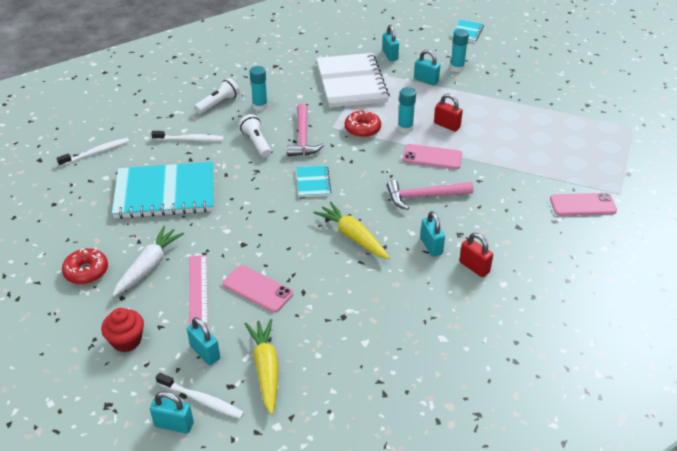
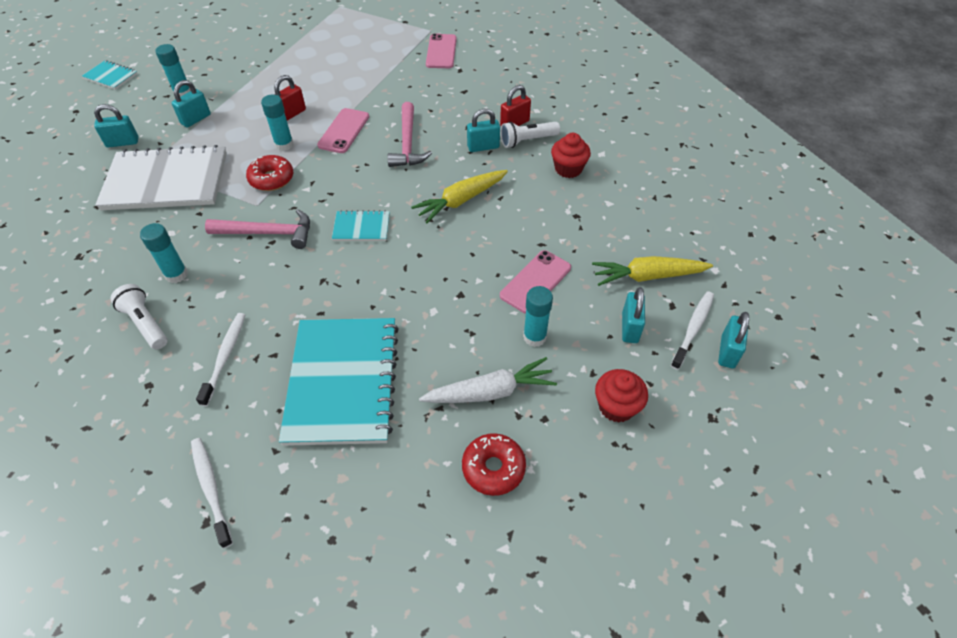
camera: 85 degrees left, 10 degrees up
white carrot [112,226,184,297] -> white carrot turned 135 degrees clockwise [419,357,557,403]
turquoise padlock [187,317,220,365] -> turquoise padlock turned 45 degrees counterclockwise [622,287,645,343]
pink ruler [189,255,208,326] -> turquoise glue stick [523,286,553,347]
white flashlight [239,114,271,158] -> white flashlight moved to [500,122,560,148]
none -> red cupcake [551,133,591,178]

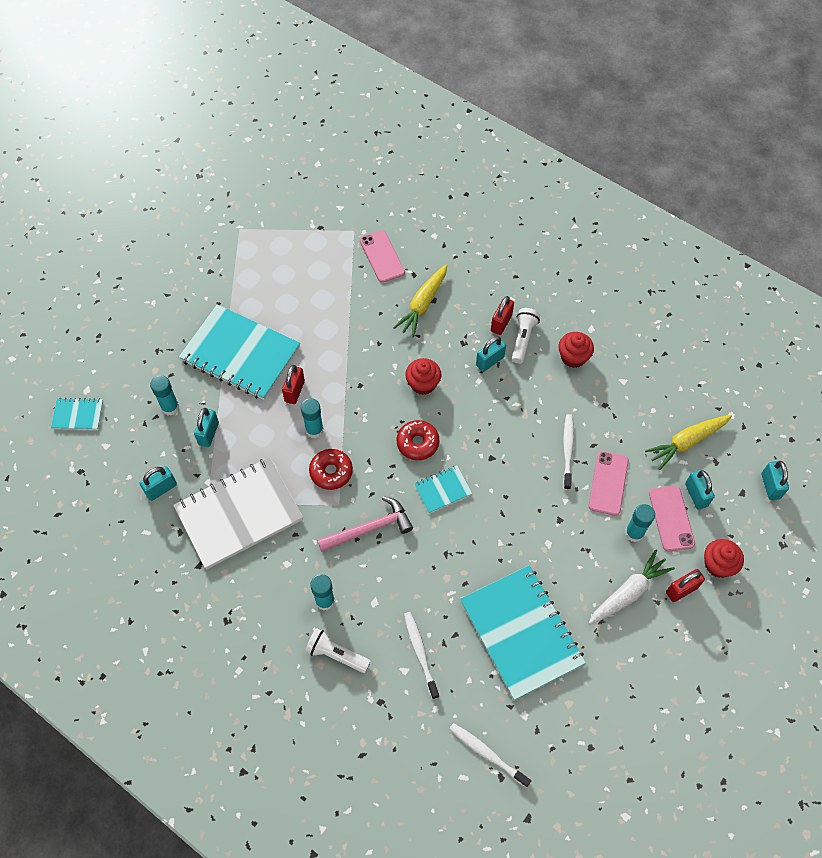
camera: 25 degrees left, 10 degrees up
pink phone [317,108,369,153] -> pink phone moved to [649,486,695,551]
pink hammer [387,102,432,167] -> red cupcake [405,358,441,395]
yellow carrot [411,170,508,223] -> yellow carrot moved to [393,264,447,338]
red donut [462,433,526,496] -> red donut moved to [397,420,439,460]
white flashlight [500,122,560,148] -> white flashlight turned 150 degrees clockwise [512,308,540,364]
white toothbrush [671,291,714,370] -> white toothbrush moved to [563,414,574,490]
none -> turquoise notebook [179,304,300,400]
none -> red padlock [666,569,705,602]

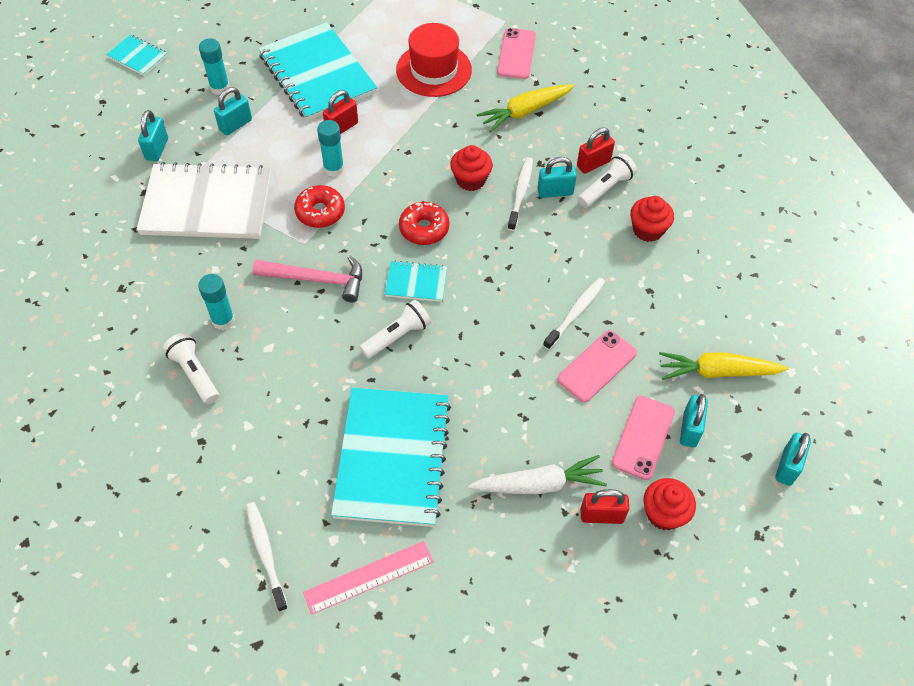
camera: 30 degrees right, 5 degrees down
turquoise padlock [140,466,177,501] -> turquoise padlock turned 75 degrees counterclockwise [138,110,168,162]
white toothbrush [404,612,439,699] -> white toothbrush moved to [507,157,533,231]
turquoise glue stick [625,504,655,542] -> none
none -> pink ruler [303,541,434,615]
none -> white flashlight [360,300,431,359]
none -> red hat [396,23,472,97]

